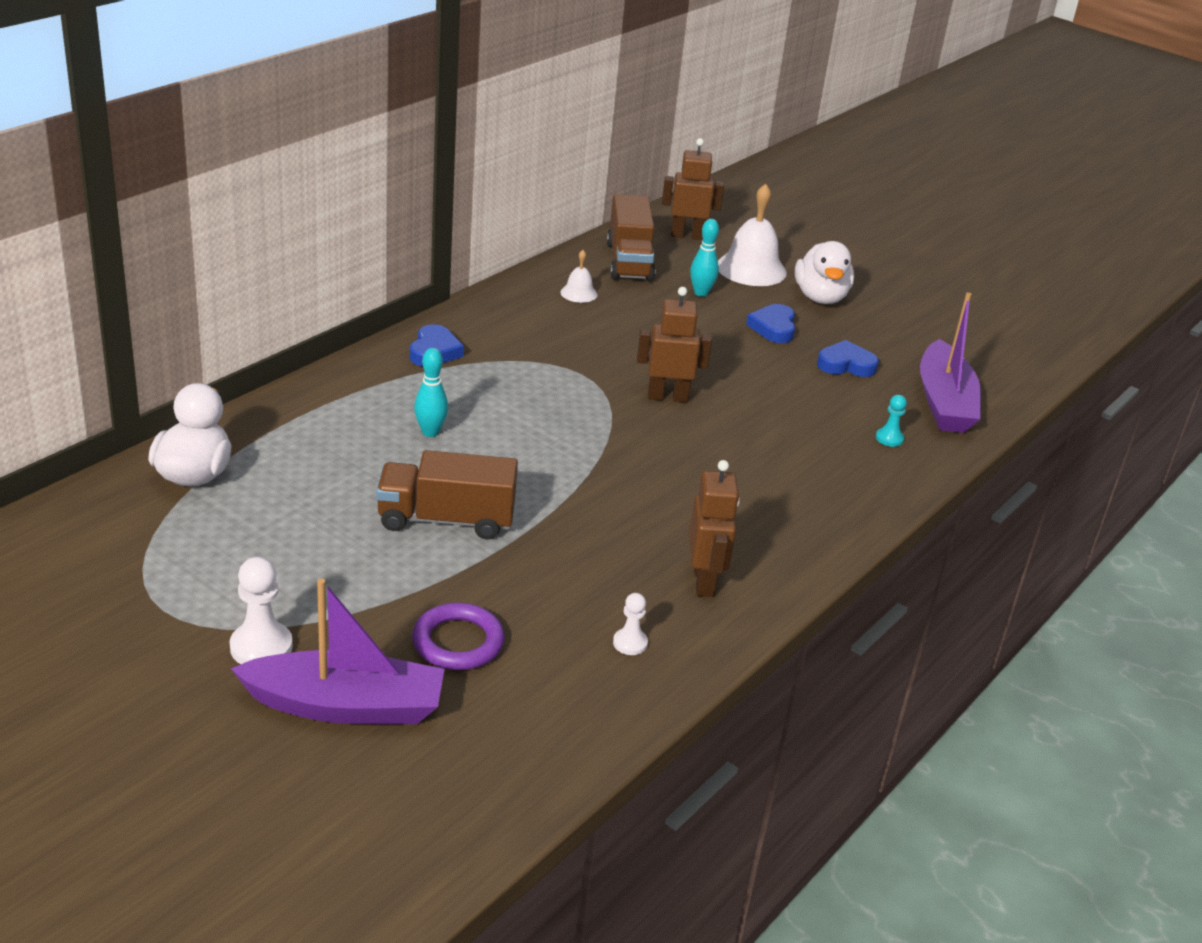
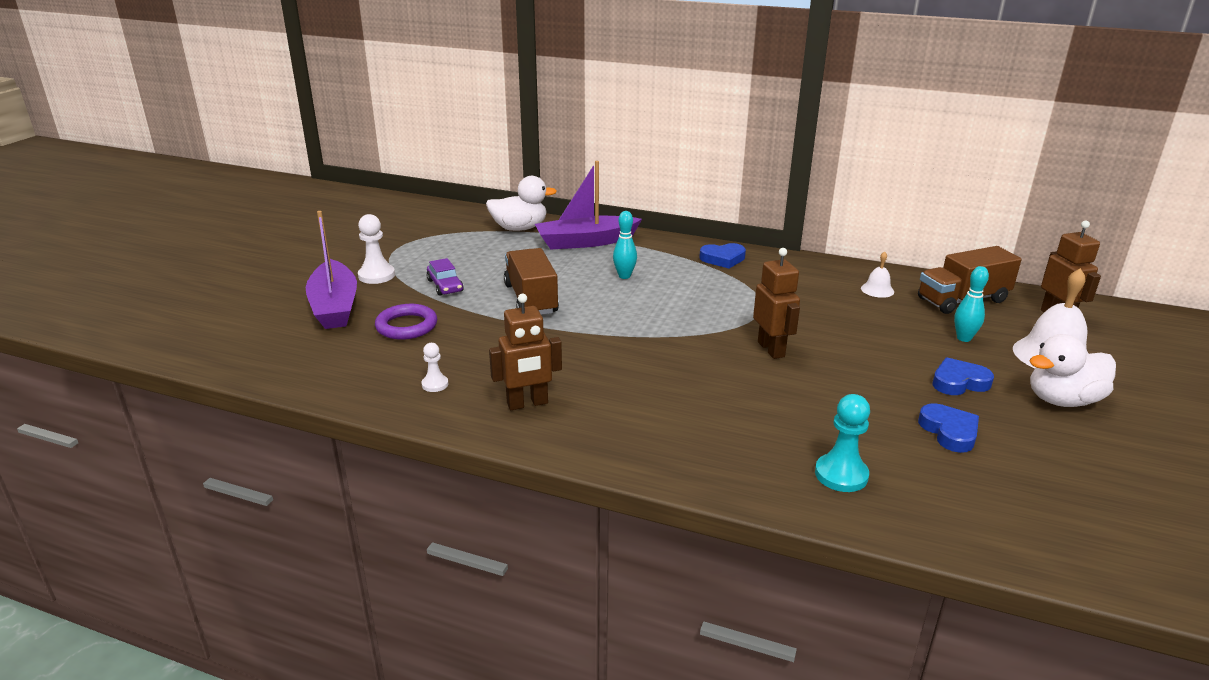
camera: 75 degrees right, 5 degrees down
turquoise pawn [876,395,907,447] -> turquoise pawn [815,394,870,492], size x1.70
purple boat [920,293,981,433] -> purple boat moved to [535,161,642,250]
none -> purple car [427,258,464,296]

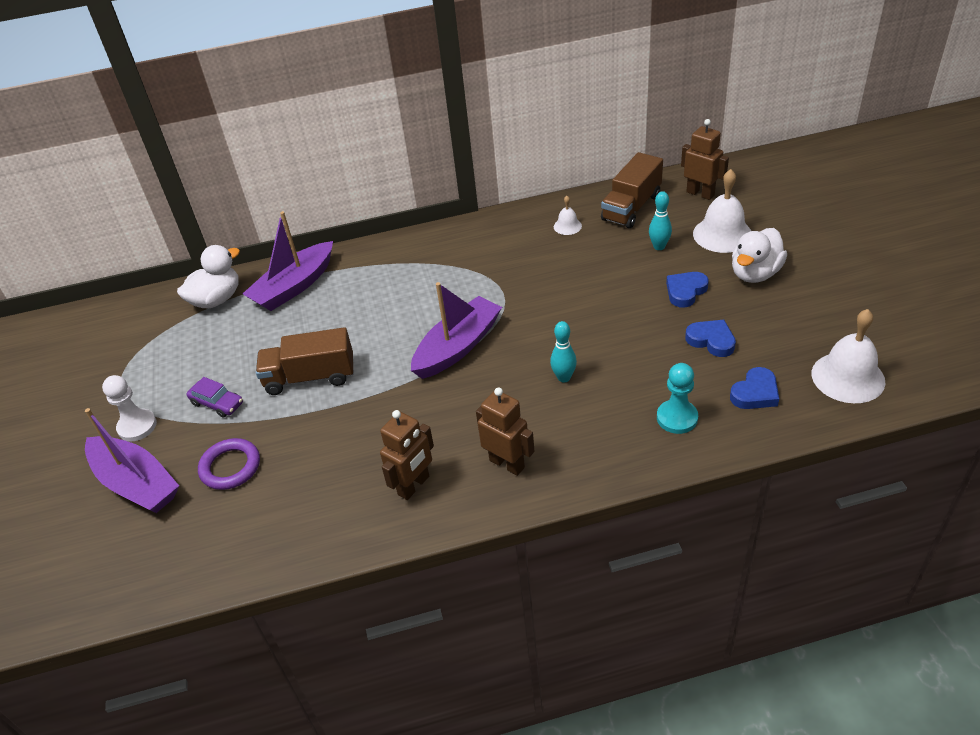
camera: 30 degrees left, 15 degrees up
white pawn [421,343,448,392] -> none
brown truck [504,248,559,315] -> brown truck turned 45 degrees counterclockwise [256,327,353,395]
turquoise bowling pin [613,211,637,279] -> turquoise bowling pin moved to [550,321,577,382]
blue heart [700,243,746,268] -> blue heart moved to [730,367,779,409]
brown robot [753,248,800,359] -> brown robot moved to [476,388,534,476]
none -> purple boat [411,282,502,379]
none -> white bell [812,309,885,403]

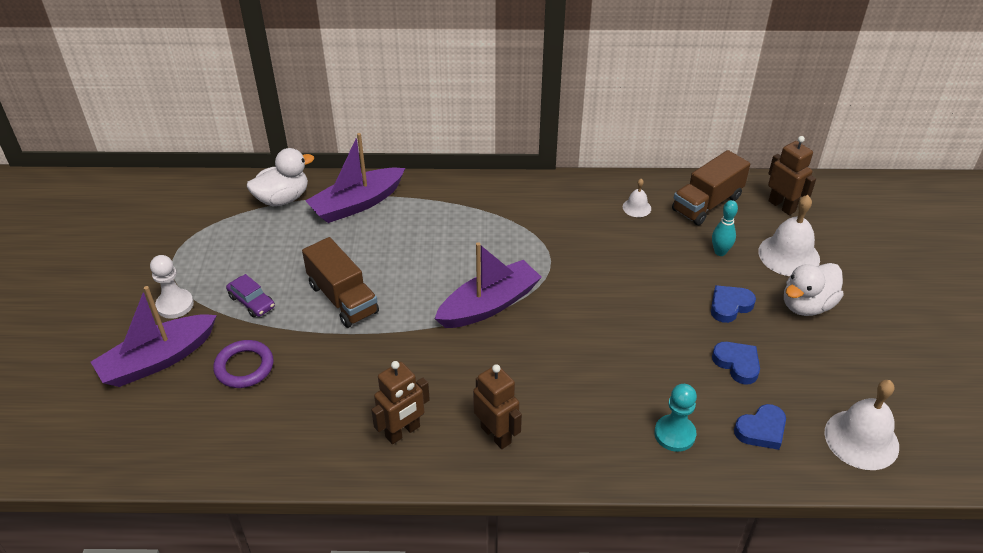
camera: 10 degrees right, 0 degrees up
purple boat [85,408,179,513] -> purple boat turned 90 degrees clockwise [91,286,217,387]
brown truck [256,327,353,395] -> brown truck turned 135 degrees counterclockwise [302,237,379,328]
turquoise bowling pin [550,321,577,382] -> none

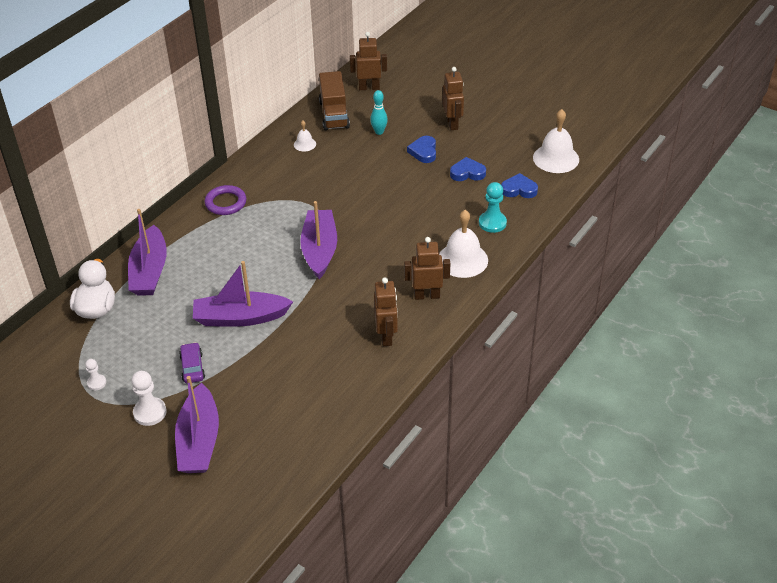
camera: 55 degrees left, 0 degrees up
purple ring [213,340,273,388] -> purple ring moved to [205,185,247,215]
purple car [226,274,275,317] -> purple car turned 90 degrees counterclockwise [179,342,205,384]
brown truck [302,237,379,328] -> purple boat [193,261,293,327]
blue heart [734,404,786,450] -> blue heart turned 90 degrees counterclockwise [501,173,538,198]
white bell [758,195,820,276] -> white bell moved to [439,210,488,278]
white duck [784,263,844,316] -> brown robot [442,67,464,130]
none -> white pawn [85,359,106,390]

